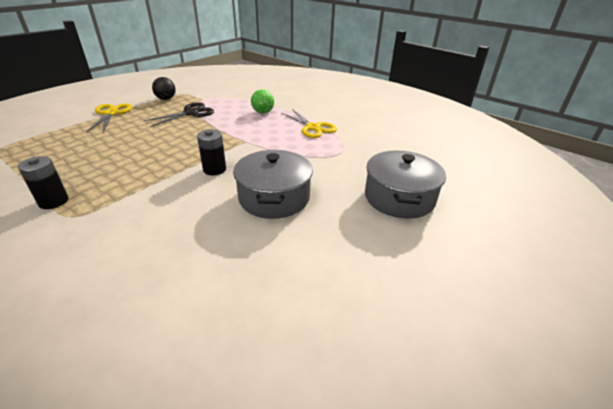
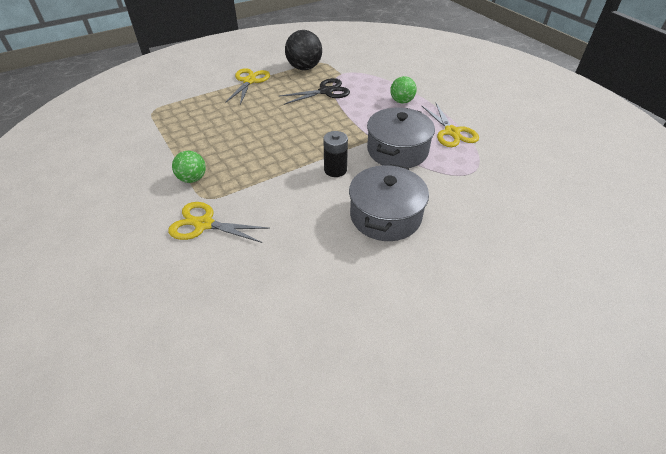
camera: 20 degrees right, 10 degrees up
black battery [18,156,68,209] -> green ball [172,151,206,183]
black ball [152,77,176,100] -> black ball [285,30,322,70], size x1.59
grey pot [365,151,446,219] -> grey pot moved to [367,108,435,168]
none -> yellow scissors [168,202,270,243]

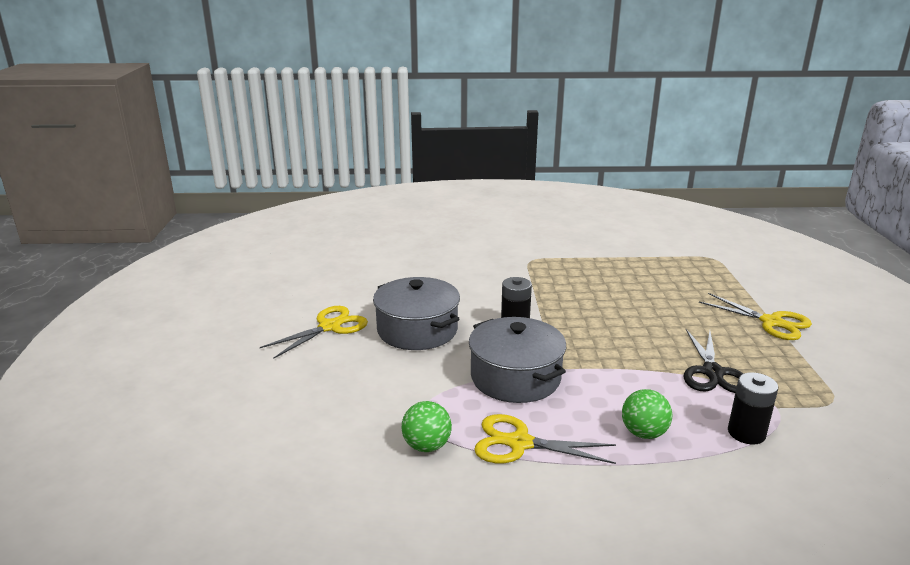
camera: 120 degrees right, 20 degrees down
yellow scissors [168,202,270,243] -> yellow scissors moved to [260,306,368,359]
green ball [172,151,206,183] -> green ball moved to [402,401,452,452]
black ball [285,30,322,70] -> none
none -> black battery [728,372,778,445]

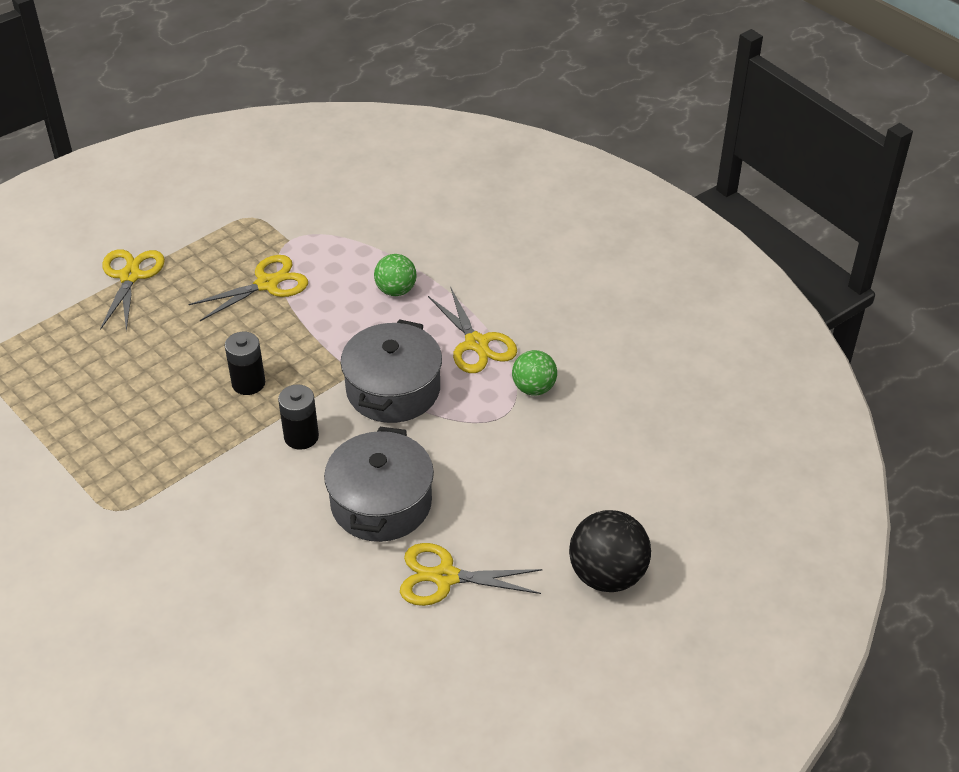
camera: 130 degrees left, 20 degrees up
black scissors [684,329,743,393] -> yellow scissors [188,255,308,321]
black battery [728,372,778,445] -> black battery moved to [225,332,265,395]
none -> black ball [569,510,651,592]

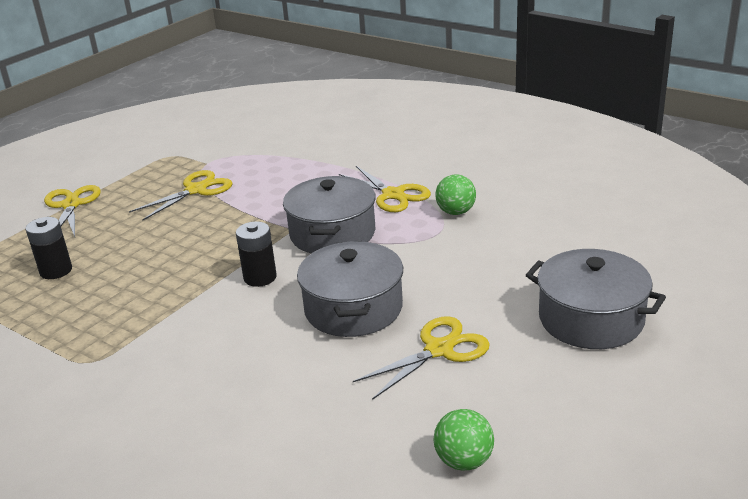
camera: 10 degrees left, 15 degrees down
black battery [225,332,265,395] -> black battery moved to [25,217,72,279]
green ball [374,254,417,296] -> green ball moved to [433,409,494,470]
yellow scissors [400,543,542,606] -> yellow scissors turned 150 degrees clockwise [353,316,490,400]
black ball [569,510,651,592] -> grey pot [526,249,666,349]

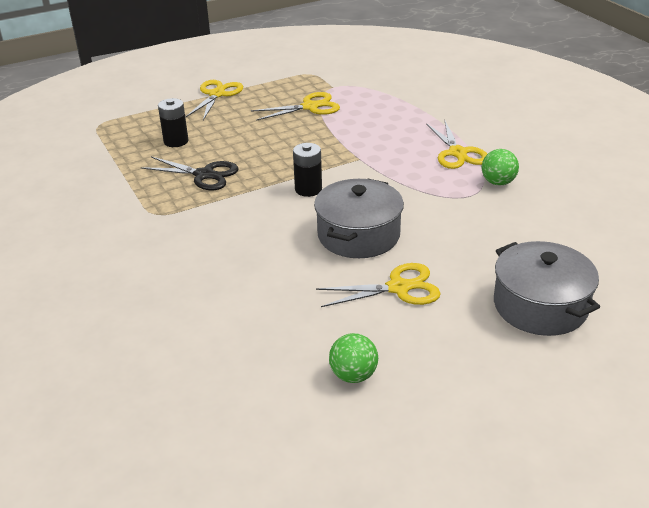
camera: 25 degrees right, 5 degrees up
grey pot [283,176,376,253] -> none
none -> black scissors [140,157,238,190]

